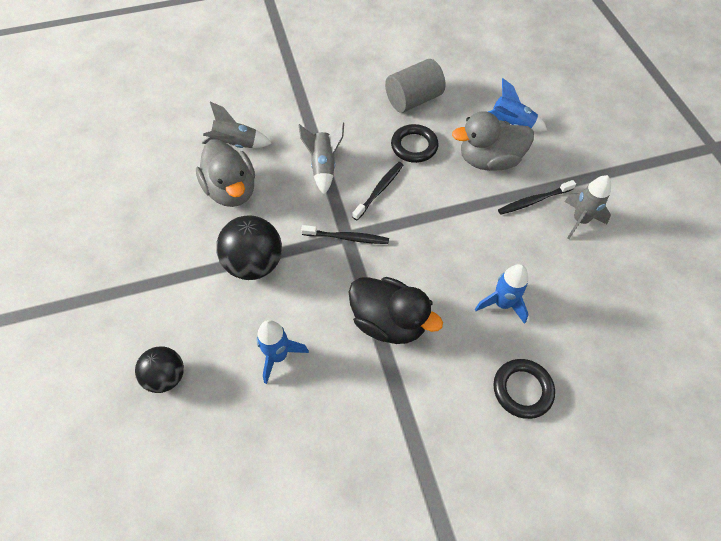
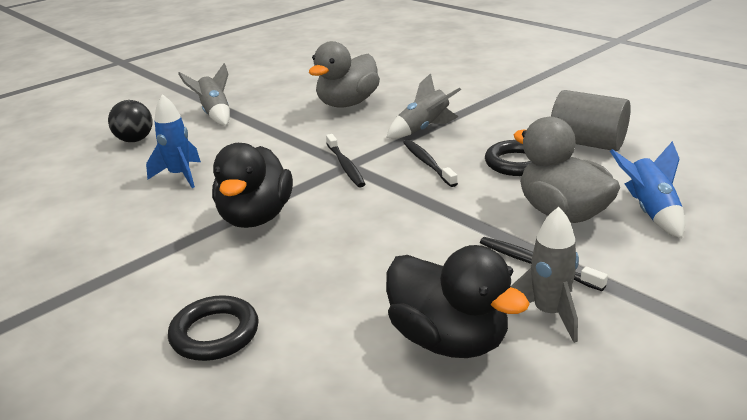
camera: 65 degrees right, 30 degrees down
grey rocket [202,102,272,148] -> grey rocket moved to [178,63,230,126]
black ball [216,215,282,280] -> none
black toothbrush [352,162,403,220] -> black toothbrush turned 120 degrees counterclockwise [403,140,458,187]
blue rocket [475,264,529,324] -> none
none -> black duck [386,245,530,358]

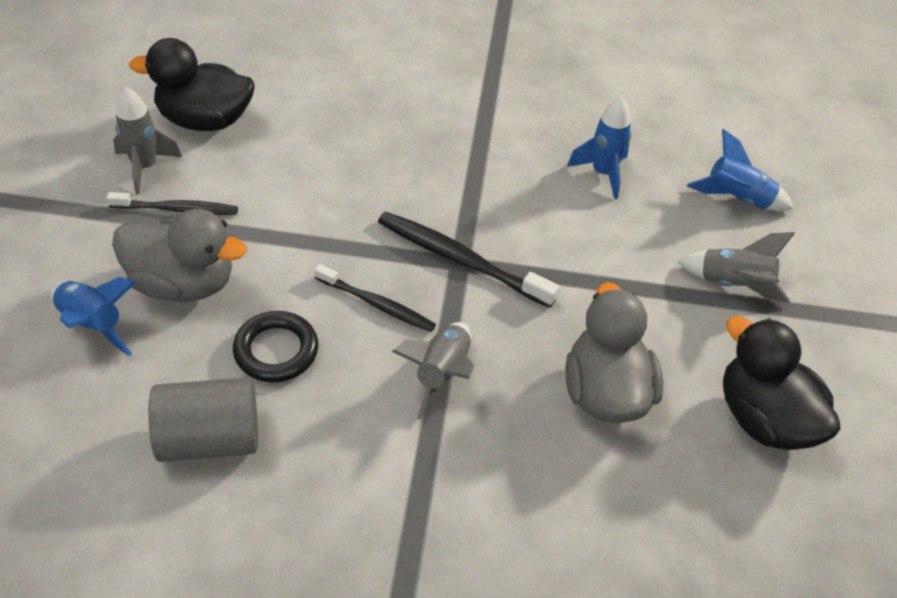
camera: 135 degrees right, 20 degrees up
black ball [108,100,153,142] -> blue rocket [687,129,794,211]
black ring [168,295,259,361] -> none
black duck [212,143,293,228] -> black duck moved to [723,316,840,450]
black toothbrush [326,134,365,187] -> black toothbrush [378,212,560,308], size x1.54

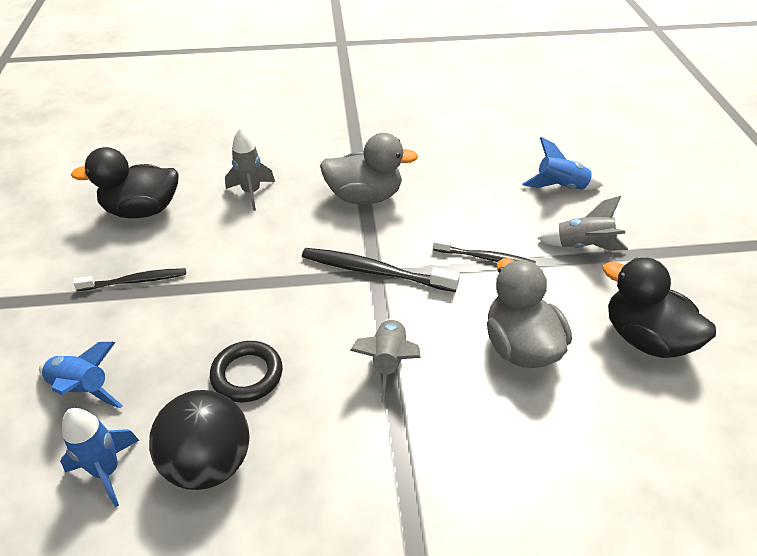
camera: 10 degrees left, 5 degrees down
grey duck [112,209,247,302] -> grey duck moved to [320,133,418,204]
grey rocket [113,87,182,194] -> grey rocket moved to [225,127,275,211]
grey cylinder [148,377,258,462] -> black ball [149,390,250,490]
black toothbrush [314,264,436,332] -> black toothbrush moved to [433,238,536,264]
blue rocket [567,96,632,199] -> blue rocket moved to [60,408,139,507]

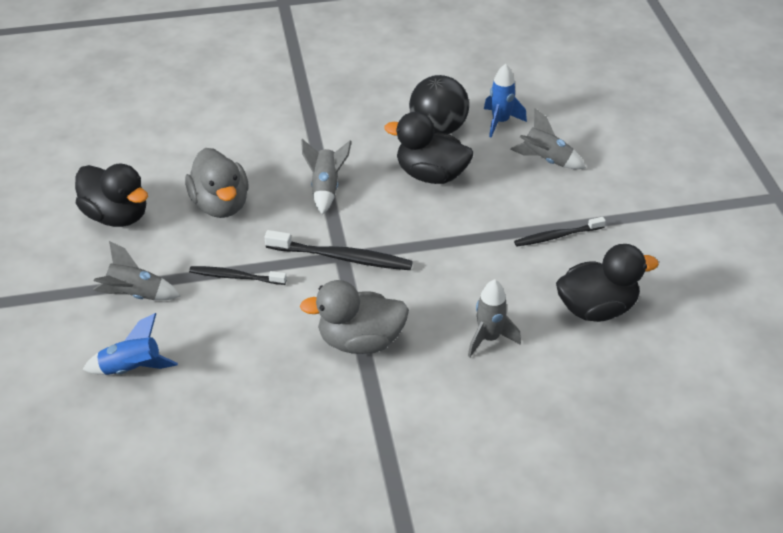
camera: 175 degrees right, 0 degrees up
blue rocket [39,342,123,408] -> grey rocket [510,108,586,169]
black ring [210,341,283,402] -> black duck [384,112,473,184]

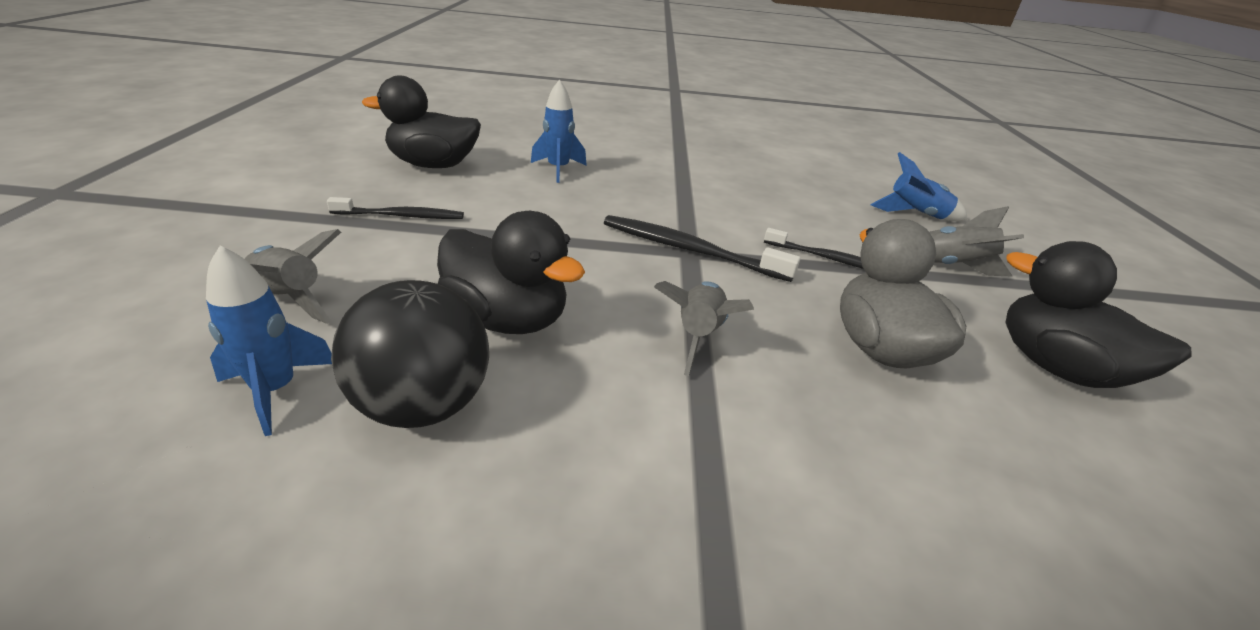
camera: 170 degrees left, 10 degrees down
grey duck [300,280,409,354] -> none
grey rocket [468,279,521,357] -> blue rocket [531,80,587,183]

